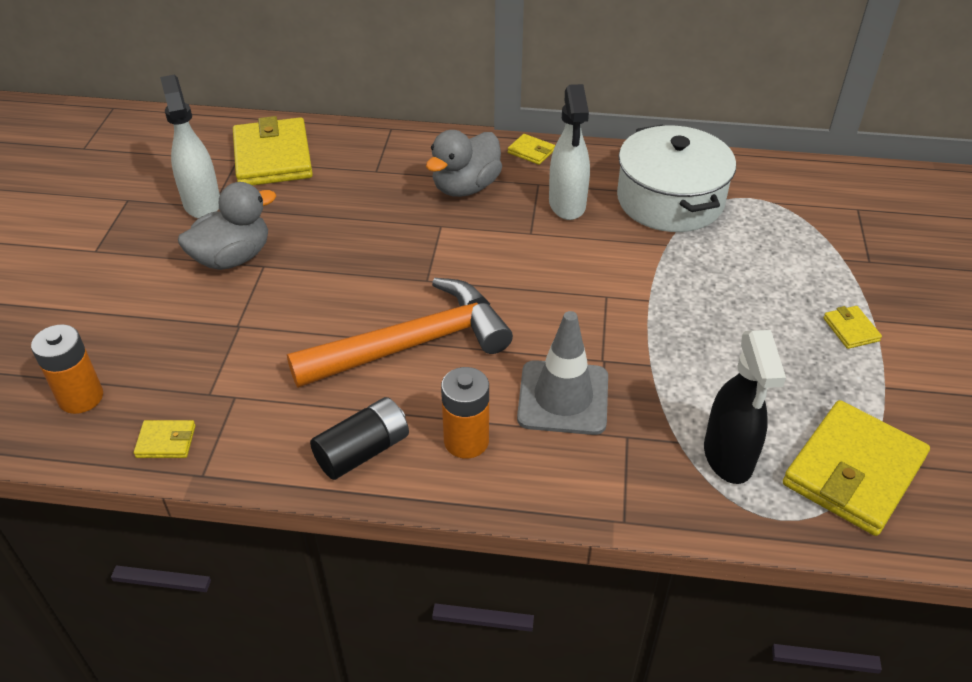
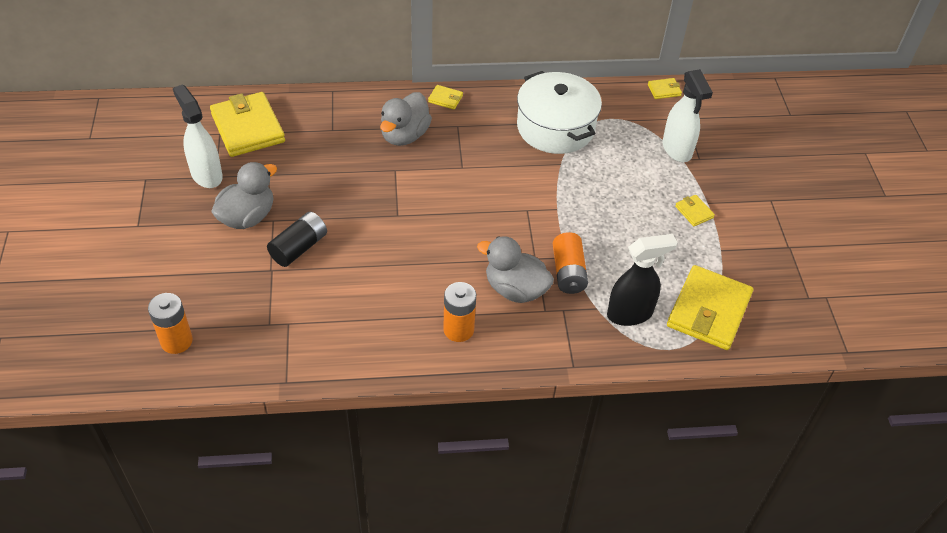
camera: 15 degrees left, 5 degrees up
yellow wallet [134,420,195,458] -> yellow wallet moved to [648,78,682,99]
orange hammer [287,278,513,388] -> none
black battery [310,397,409,480] -> black battery moved to [267,212,327,267]
grey traffic cone [517,311,608,435] -> grey duck [477,236,554,303]
white spray bottle [549,84,590,220] -> white spray bottle moved to [663,69,713,162]
black spray bottle [704,330,786,484] -> black spray bottle turned 90 degrees counterclockwise [607,234,678,326]
none -> orange battery [553,232,588,294]

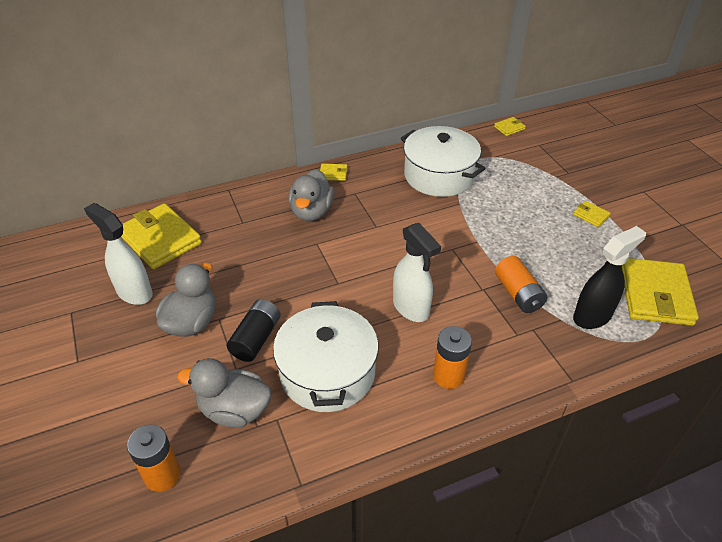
camera: 15 degrees left, 5 degrees down
grey duck [477,236,554,303] -> grey duck moved to [177,358,272,428]
white spray bottle [663,69,713,162] -> white spray bottle moved to [393,223,441,322]
none -> white pot [273,301,379,412]

